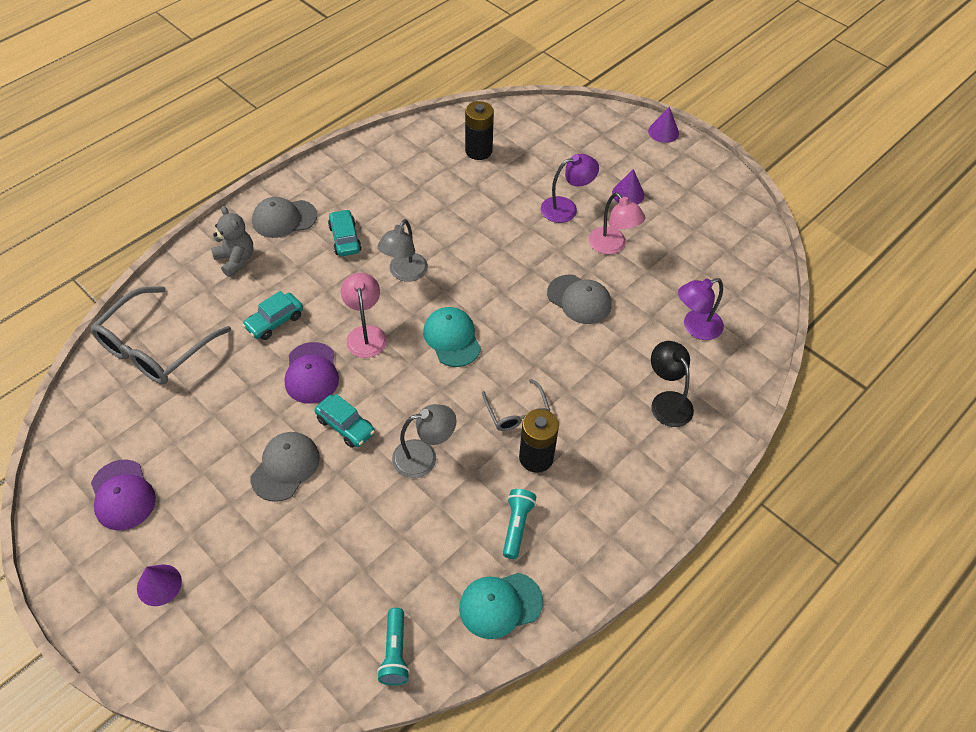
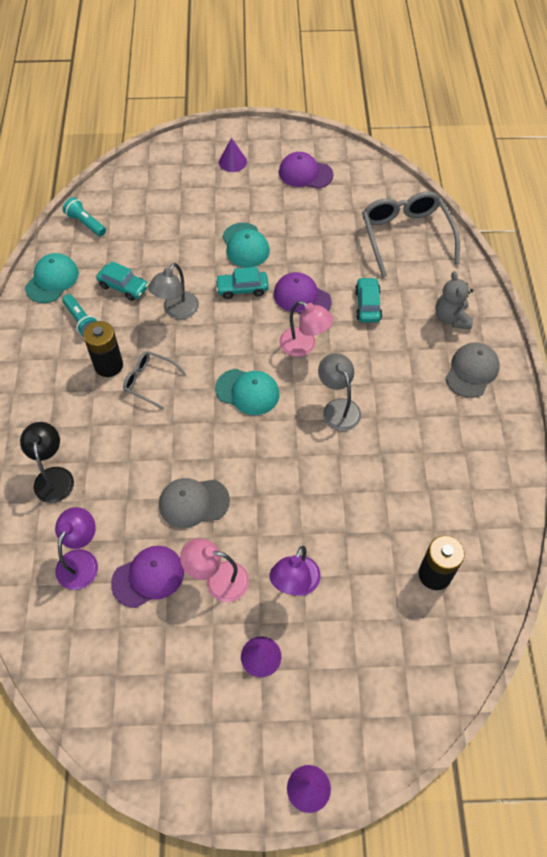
camera: 135 degrees right, 5 degrees up
grey teddy bear [211,206,254,277] -> grey teddy bear turned 75 degrees clockwise [435,271,473,329]
grey cap [250,432,320,502] -> turquoise cap [222,223,270,267]
turquoise car [328,209,362,256] -> turquoise car moved to [96,261,149,301]
black lamp [651,341,694,427] -> black lamp turned 120 degrees counterclockwise [20,422,74,503]
none -> purple cap [111,546,184,608]

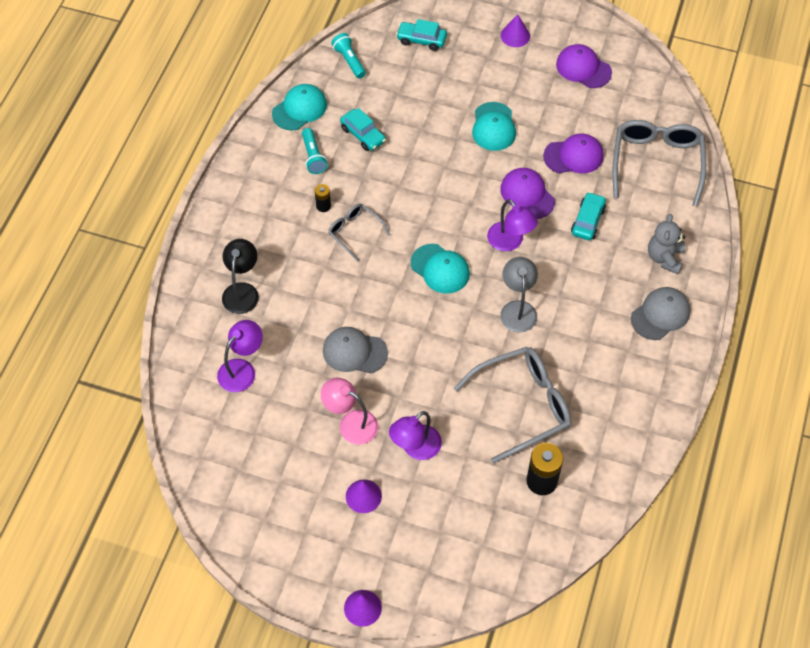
camera: 20 degrees right, 0 degrees up
black battery [83,321,123,377] -> black battery [315,184,331,212], size x0.53
purple cap [111,546,184,608] -> purple cap moved to [543,134,604,173]
grey lamp [148,263,199,319] -> none
turquoise car [215,267,269,299] -> turquoise car moved to [396,19,447,51]
pink lamp [279,301,333,357] -> purple lamp [487,199,538,251]
none -> grey glasses [454,347,571,463]

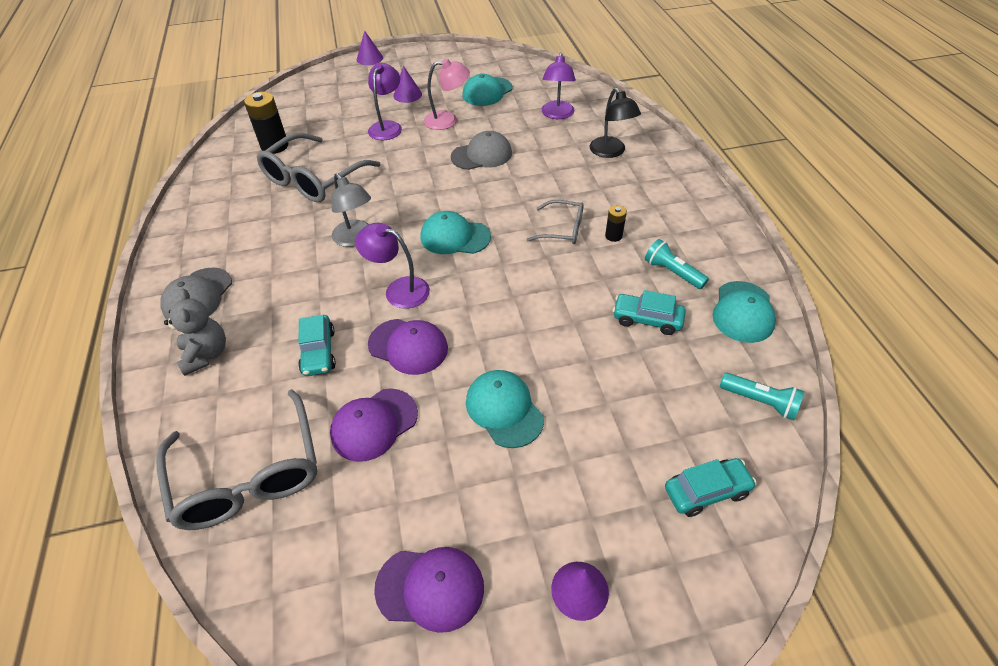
camera: 150 degrees right, 10 degrees down
none -> turquoise cap [462,74,513,106]

